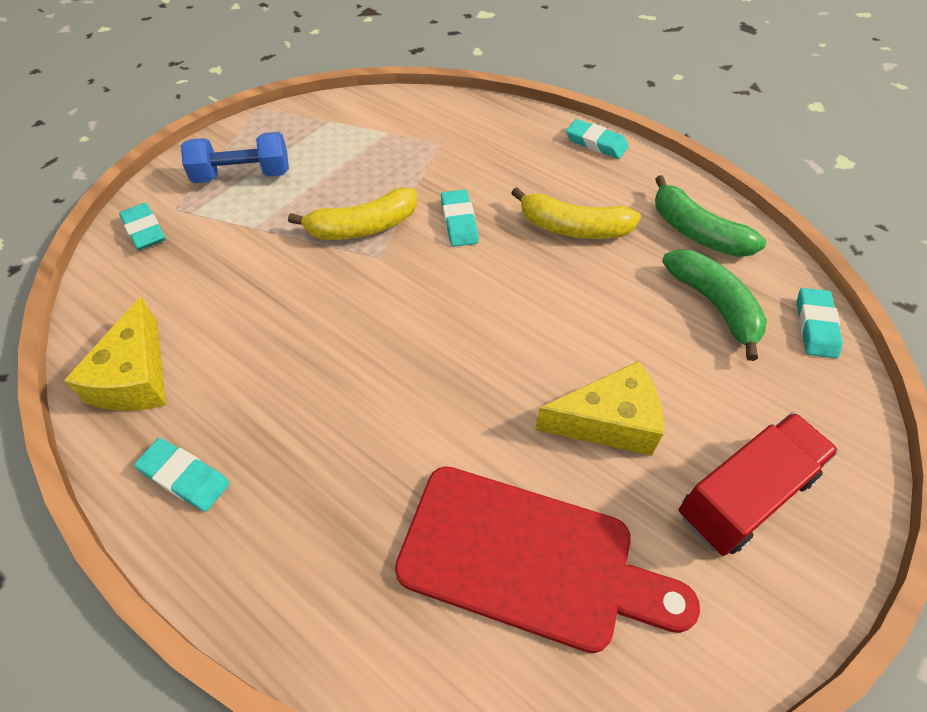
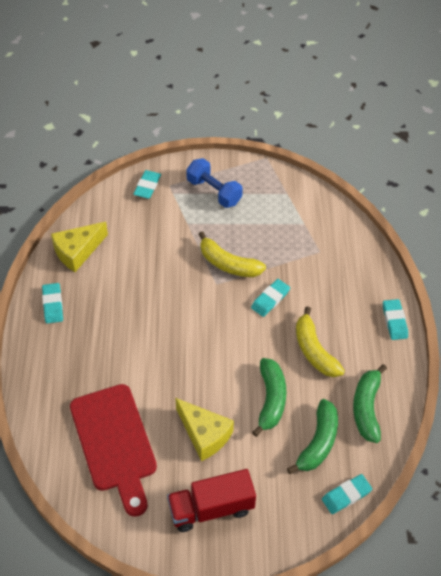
camera: 50 degrees right, 0 degrees up
red truck [679,412,839,556] -> red truck turned 150 degrees clockwise [167,469,256,532]
none -> green banana [252,358,286,437]

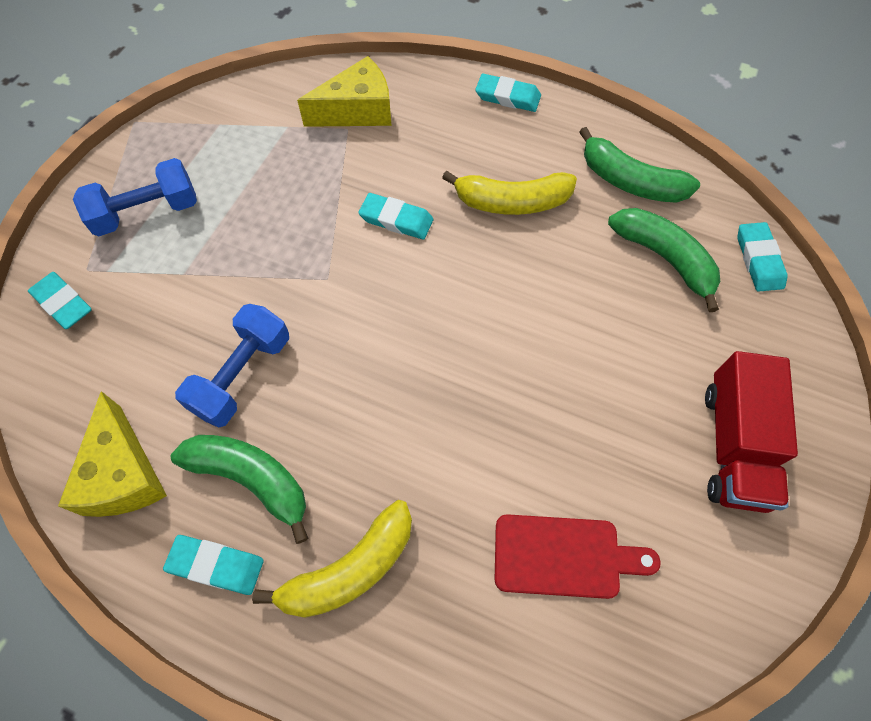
camera: 65 degrees left, 10 degrees up
red cutting board [70,384,157,517] -> red cutting board [495,514,661,599], size x0.61
yellow cheese [175,398,234,461] -> yellow cheese moved to [297,56,392,127]
yellow banana [199,231,266,277] -> yellow banana moved to [252,500,412,618]
turquoise eraser [251,279,290,317] -> turquoise eraser turned 45 degrees counterclockwise [358,193,433,240]
green banana [252,358,286,437] -> green banana moved to [171,435,308,544]
none -> blue dumbbell [175,304,289,428]

